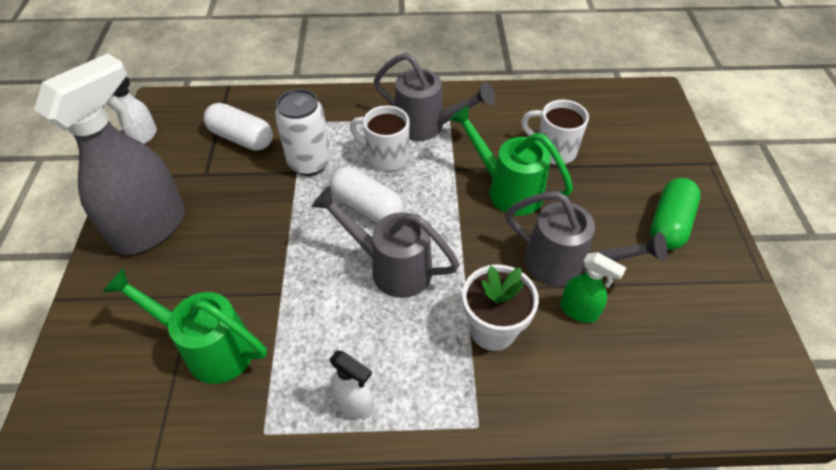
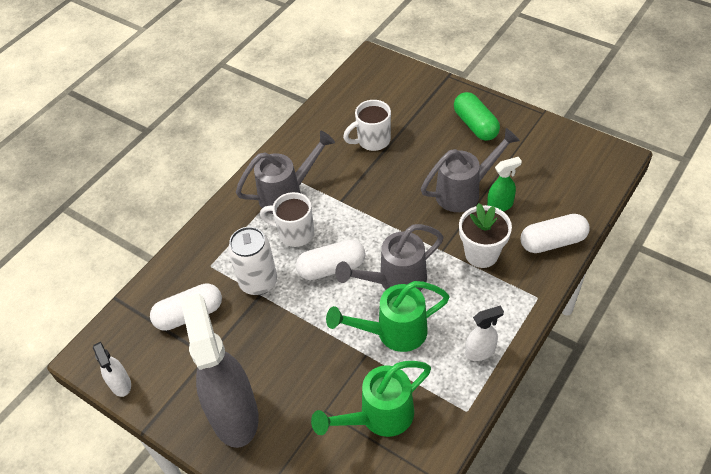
camera: 50 degrees left, 0 degrees up
white mug [350,105,410,171] -> white mug turned 45 degrees clockwise [260,192,314,247]
green watering can [449,105,573,216] -> green watering can moved to [326,281,450,352]
none -> white capsule [521,214,589,253]

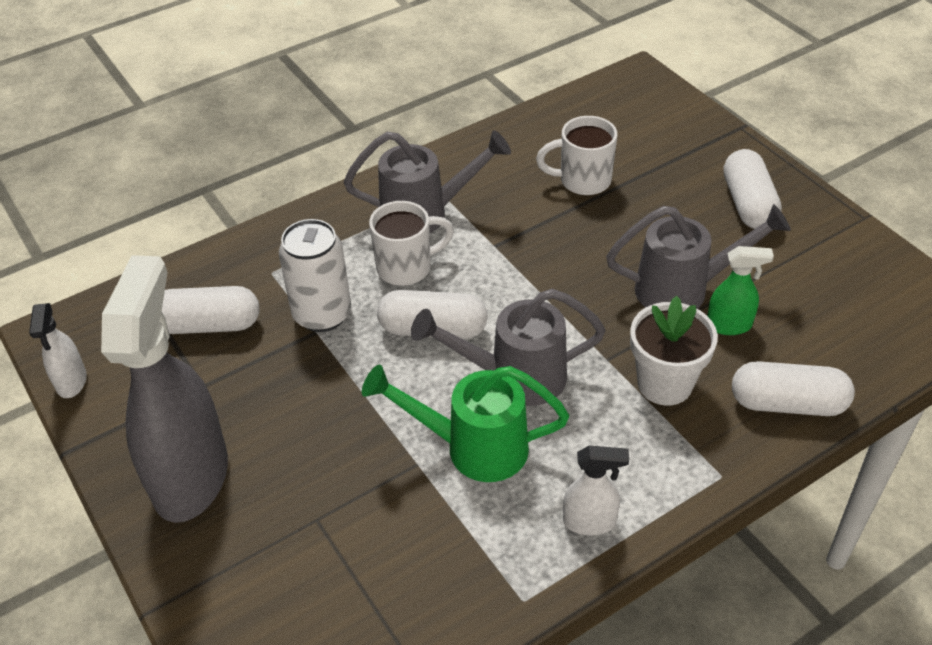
camera: 20 degrees right, 5 degrees down
white mug [260,192,314,247] -> white mug turned 120 degrees clockwise [369,201,454,286]
green watering can [311,361,431,437] -> none
green capsule [454,92,500,141] -> white capsule [723,149,782,229]

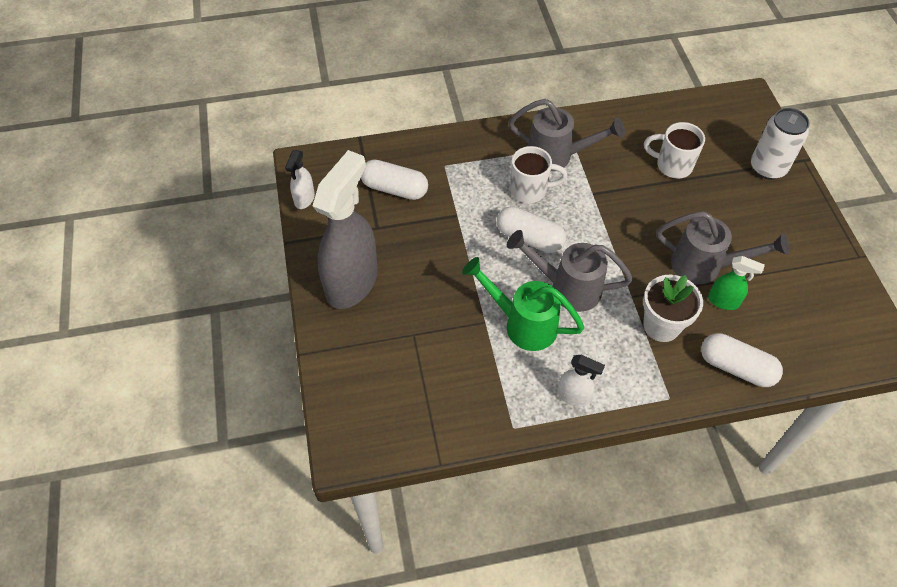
camera: 20 degrees right, 10 degrees up
white can [279,219,351,332] -> white can moved to [751,108,810,180]
white capsule [723,149,782,229] -> none

